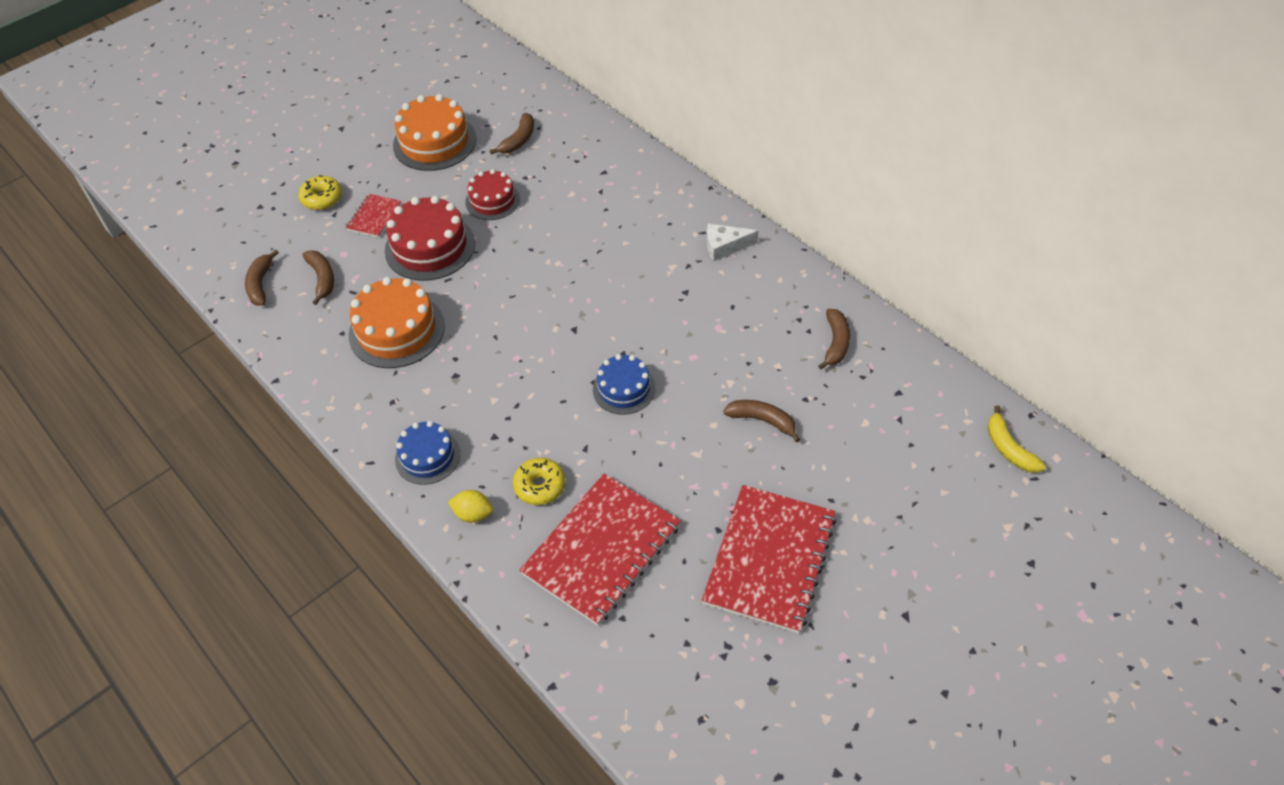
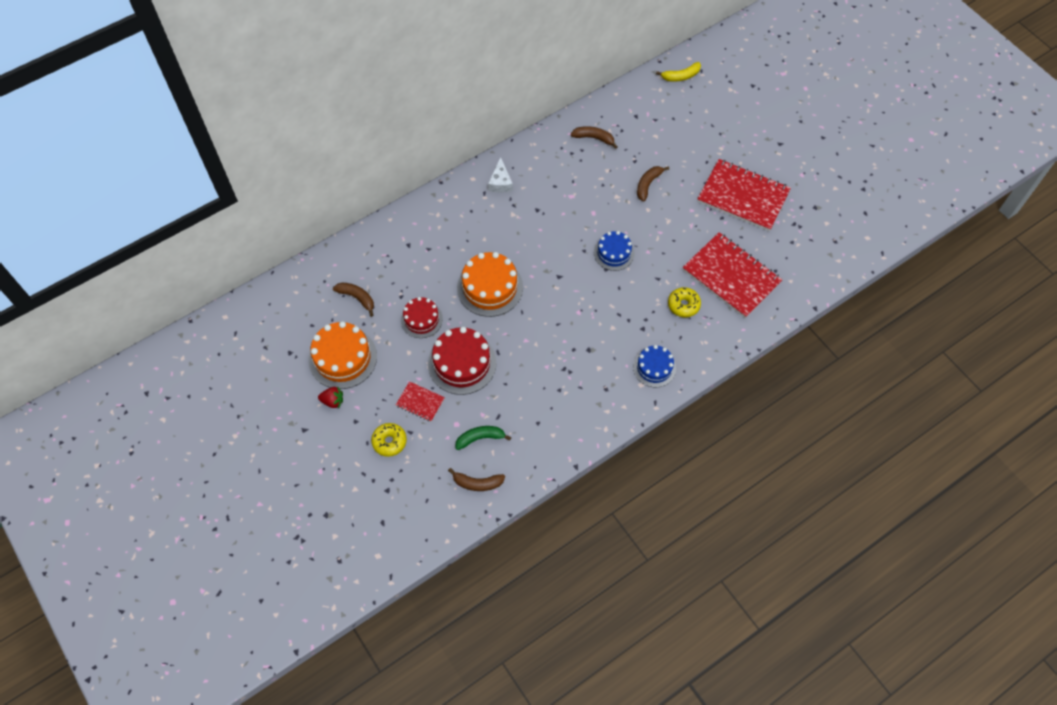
camera: 85 degrees left, 10 degrees up
brown banana [303,250,334,305] -> green banana [456,426,511,450]
orange cake [348,277,445,368] -> orange cake moved to [457,252,523,317]
yellow lemon [448,490,493,522] -> none
none -> red strawberry [318,387,343,408]

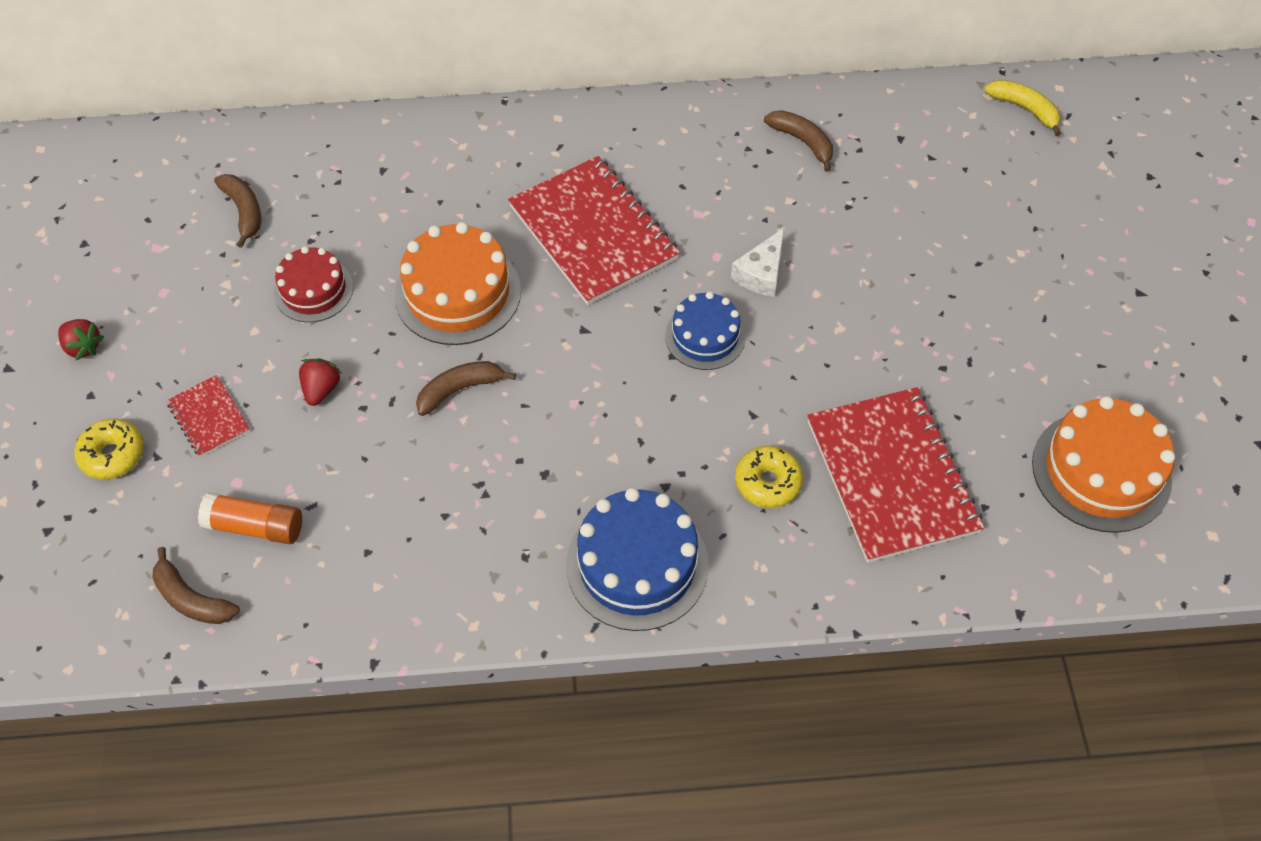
camera: 30 degrees right, 5 degrees down
orange cake [308,321,377,389] -> orange cake moved to [1032,396,1175,533]
red cake [428,327,497,395] -> red strawberry [299,359,341,406]
green banana [456,426,511,450] -> orange glue stick [198,492,302,544]
white cheese [488,157,513,193] -> white cheese moved to [731,228,784,297]
blue cake [633,345,676,387] -> blue cake [566,488,709,631], size x1.60
brown banana [637,166,669,201] -> brown banana moved to [416,361,516,416]
yellow banana [656,62,701,82] -> yellow banana turned 150 degrees counterclockwise [984,80,1061,136]
red notebook [697,159,791,231] -> red notebook moved to [508,156,680,305]

